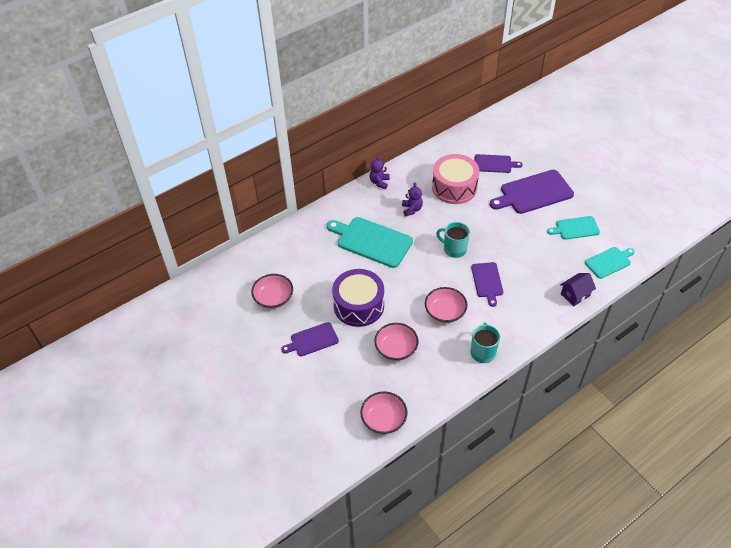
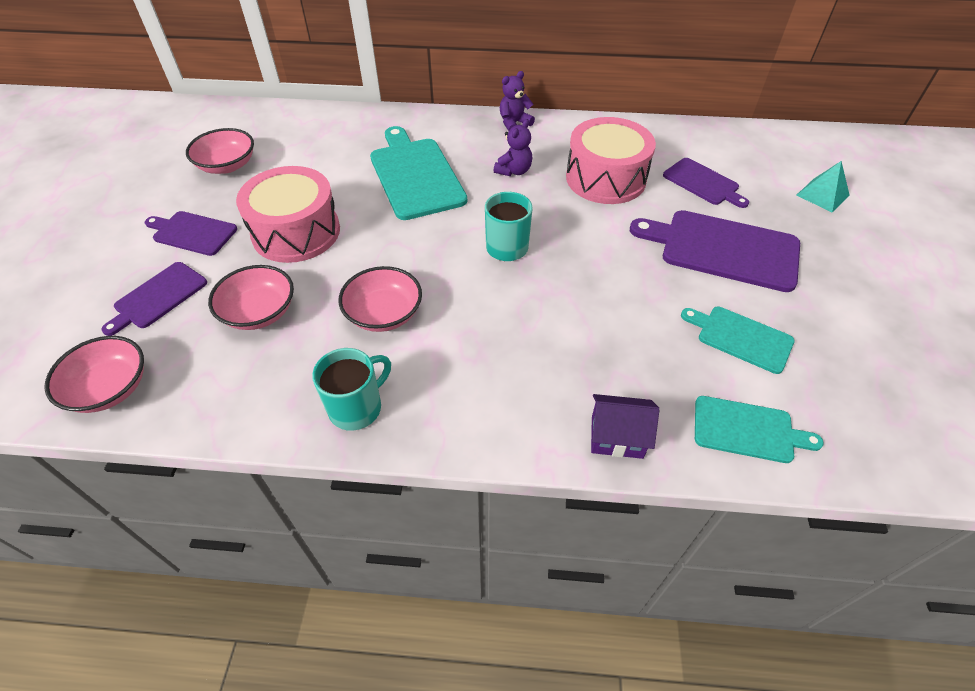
camera: 40 degrees right, 0 degrees up
purple drum [332,269,384,327] -> pink drum [236,166,340,263]
purple cutting board [471,262,503,307] -> purple cutting board moved to [101,262,207,336]
none -> turquoise pyramid [796,161,849,213]

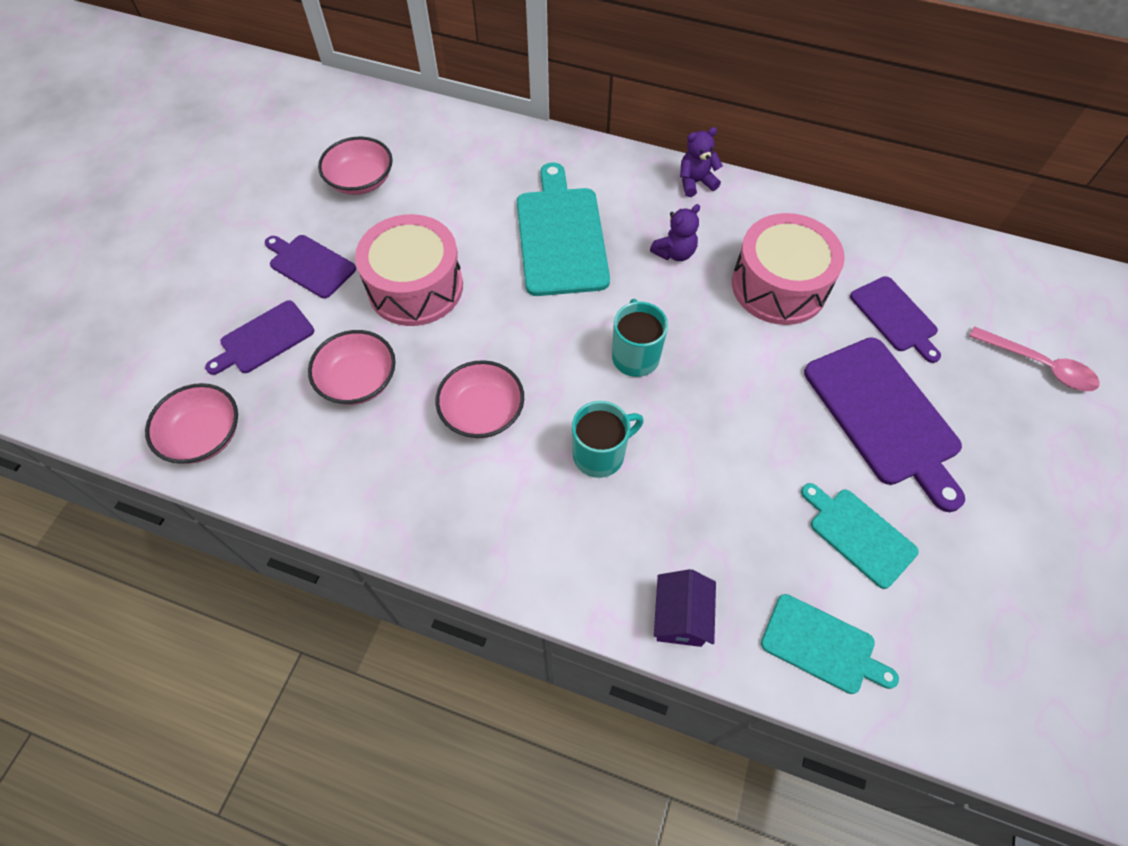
camera: 15 degrees right, 10 degrees up
turquoise mug [312,348,391,431] -> turquoise mug moved to [572,401,644,478]
purple house [591,394,659,459] -> purple house turned 75 degrees clockwise [654,569,716,647]
purple cutting board [630,210,800,292] -> purple cutting board turned 150 degrees counterclockwise [804,337,965,512]
turquoise pyramid [796,161,849,213] -> pink spoon [969,326,1100,391]

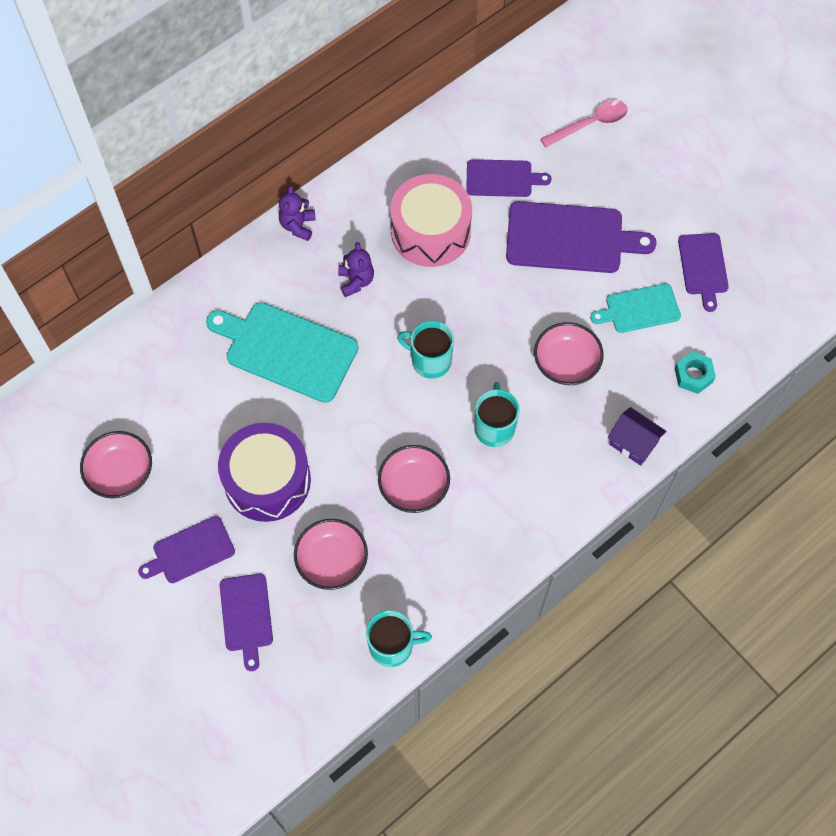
camera: 60 degrees left, 5 degrees up
pink bowl [145,383,238,464] -> pink bowl moved to [534,322,604,385]
pink drum [355,214,463,326] -> purple drum [218,423,311,522]
turquoise cutting board [761,594,899,694] -> turquoise nut [675,352,716,394]
none -> turquoise mug [366,610,432,667]
none -> purple cutting board [678,233,729,312]

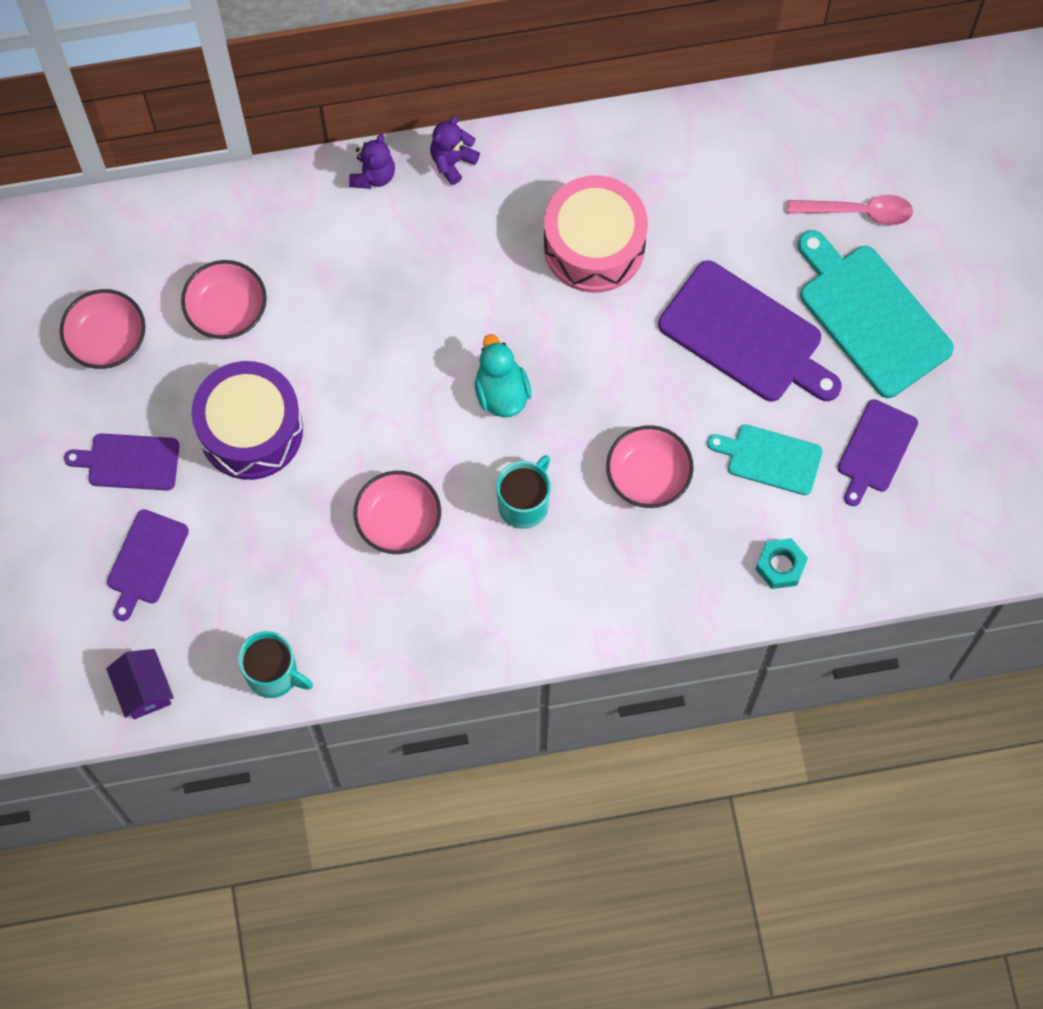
camera: 30 degrees right, 5 degrees up
turquoise cutting board [206,302,359,403] -> turquoise cutting board moved to [798,230,954,398]
pink bowl [294,519,368,590] -> pink bowl moved to [181,260,267,339]
purple teddy bear [338,242,374,297] -> purple teddy bear moved to [349,133,395,189]
turquoise mug [397,321,454,379] -> turquoise duck [475,334,531,417]
purple cutting board [466,159,552,197] -> none
purple house [608,407,667,466] -> purple house moved to [106,649,174,719]

